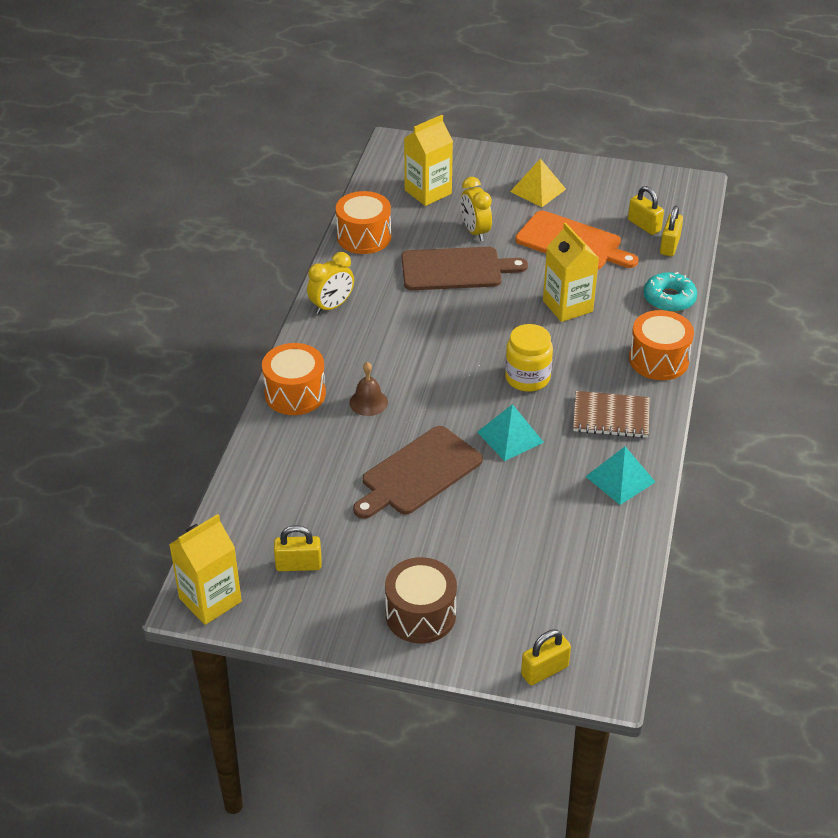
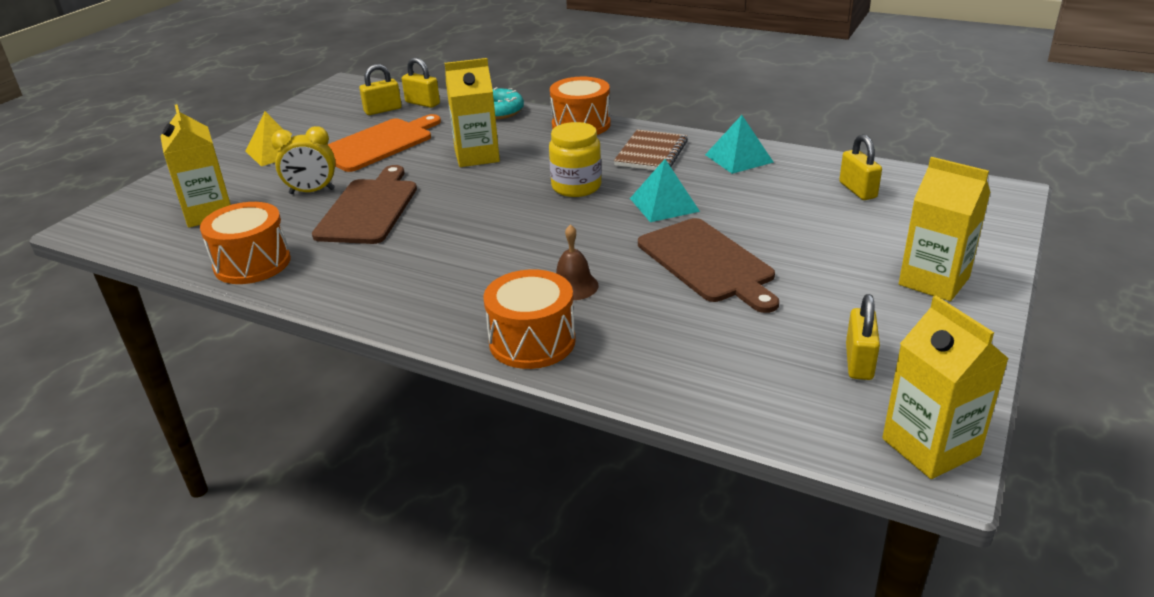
camera: 75 degrees left, 10 degrees down
yellow clock [307,252,354,314] -> none
brown drum [385,557,457,644] -> yellow carton [899,157,991,301]
yellow padlock [521,630,571,685] -> yellow padlock moved to [839,134,882,200]

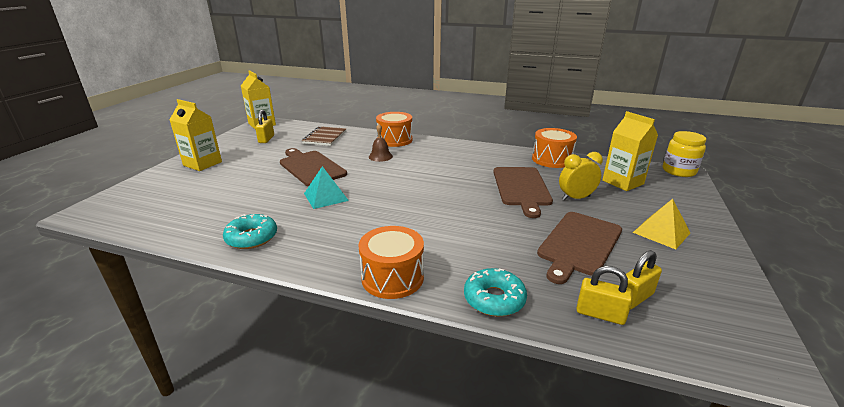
camera: 170 degrees right, 5 degrees down
orange cutting board [327,114,441,172] -> brown cutting board [537,212,622,284]
yellow carton [445,58,500,167] -> none
yellow jar [549,122,601,197] -> yellow jar moved to [663,131,706,177]
brown notebook [614,130,688,170] -> brown notebook moved to [302,126,347,146]
turquoise pyramid [705,115,774,174] -> turquoise donut [223,214,277,249]
yellow padlock [839,134,882,200] -> none

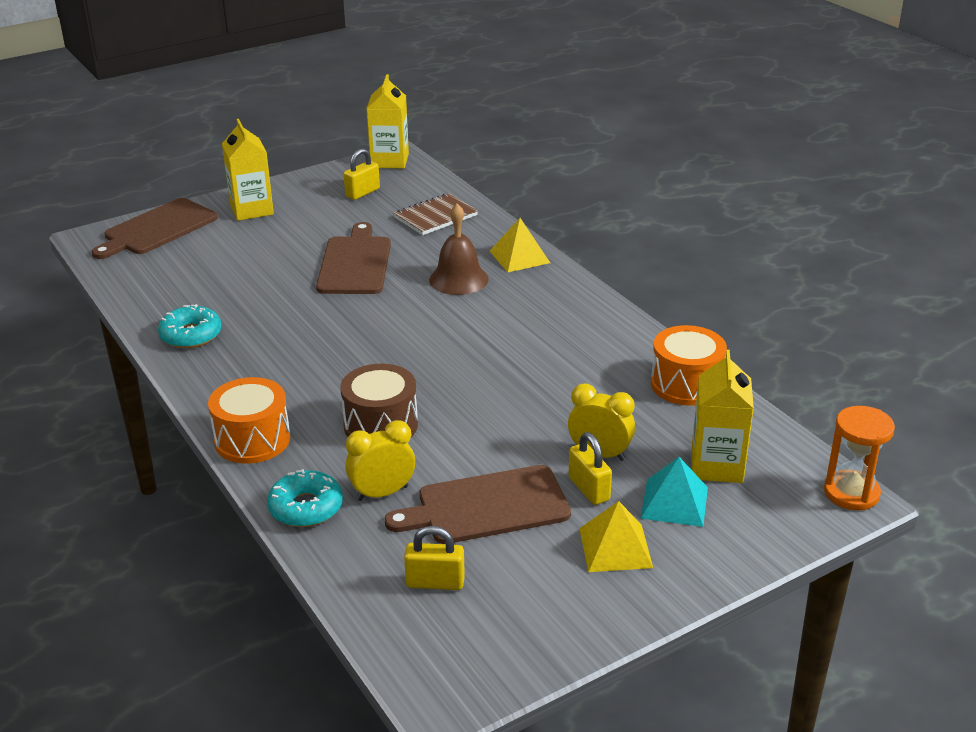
camera: 40 degrees right, 5 degrees up
turquoise pyramid [304,166,349,209] -> turquoise pyramid moved to [640,457,708,527]
brown bell [369,124,393,162] -> brown bell [429,204,489,295], size x1.52
orange drum [376,112,413,147] -> yellow pyramid [490,218,550,272]
brown cutting board [493,167,553,218] -> brown cutting board moved to [92,198,218,259]
yellow padlock [576,266,633,325] -> yellow padlock moved to [568,432,612,505]
yellow jar [663,131,706,177] -> orange hourglass [824,406,895,510]
none -> brown drum [340,364,418,437]
none -> yellow clock [346,420,415,501]

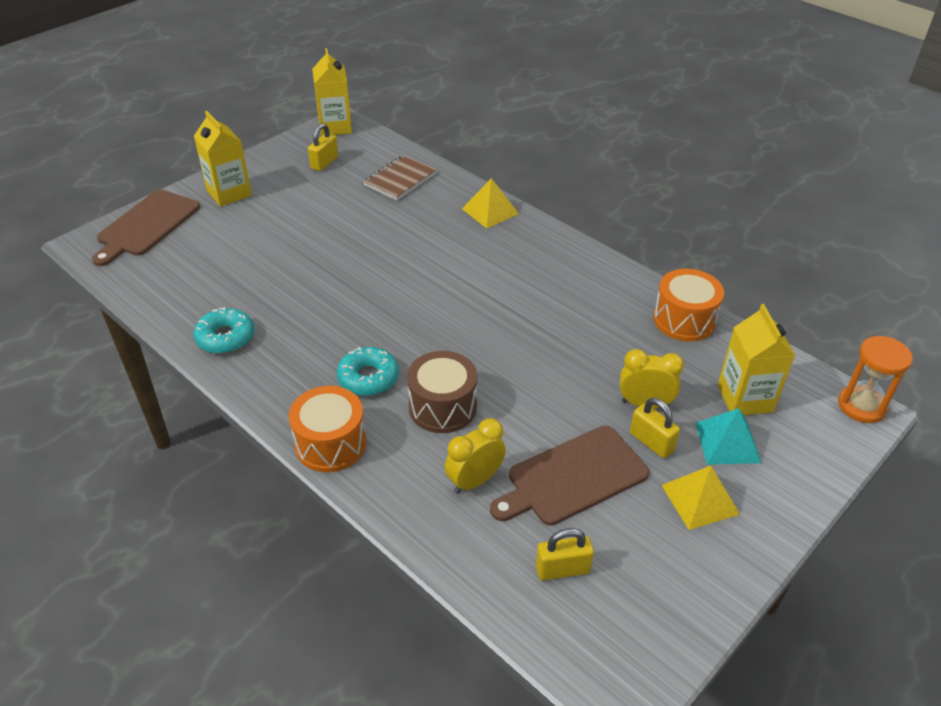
camera: 15 degrees left, 10 degrees up
turquoise donut [267,469,343,527] -> turquoise donut moved to [337,347,399,396]
brown cutting board [316,222,391,294] -> none
brown bell [429,204,489,295] -> none

